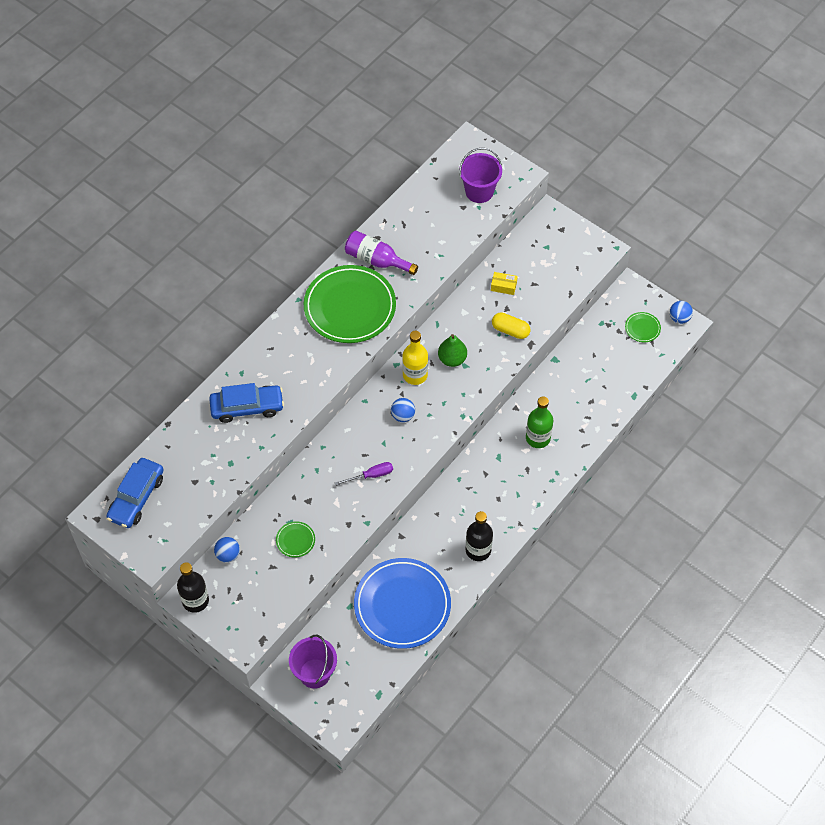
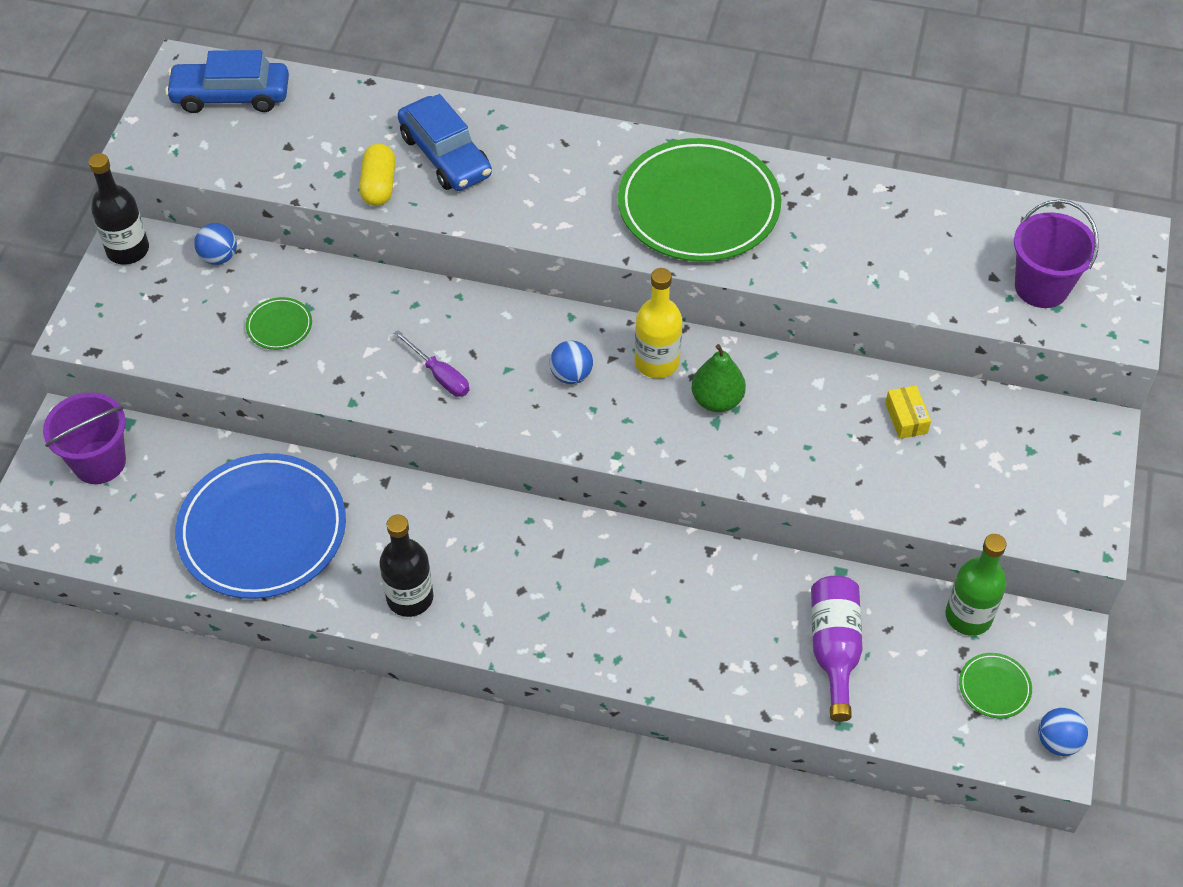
camera: 65 degrees right, 5 degrees down
purple bottle [345,231,418,275] -> purple bottle moved to [811,576,863,722]
yellow capsule [492,312,531,339] -> yellow capsule moved to [359,144,395,206]
green bottle [526,396,553,448] -> green bottle moved to [945,534,1007,636]

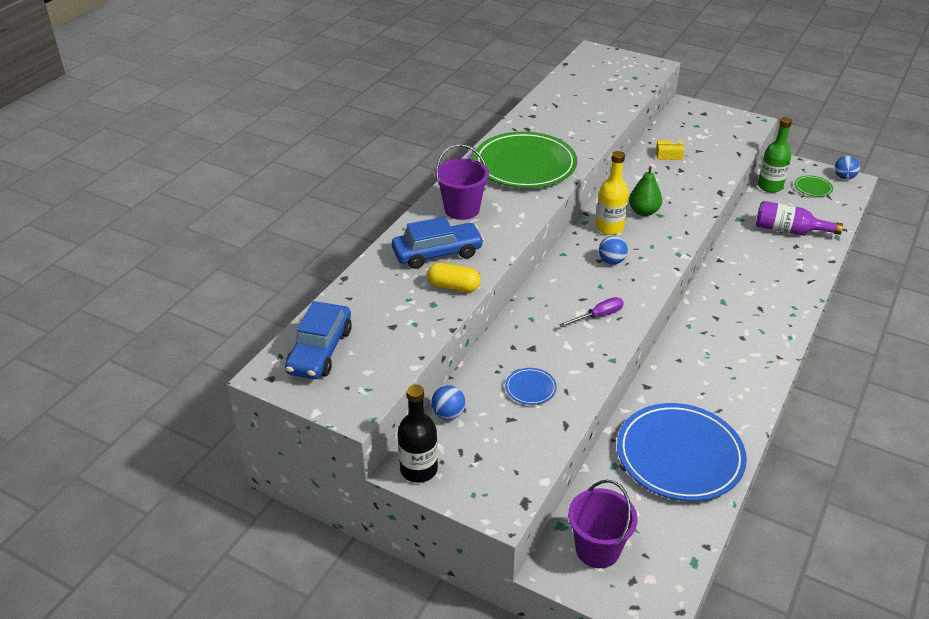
camera: 75 degrees left, 15 degrees down
green plate [246,297,312,350] -> blue plate [505,368,557,405]
black bottle [379,514,433,617] -> none
purple bucket [1014,199,1099,308] -> purple bucket moved to [435,144,489,220]

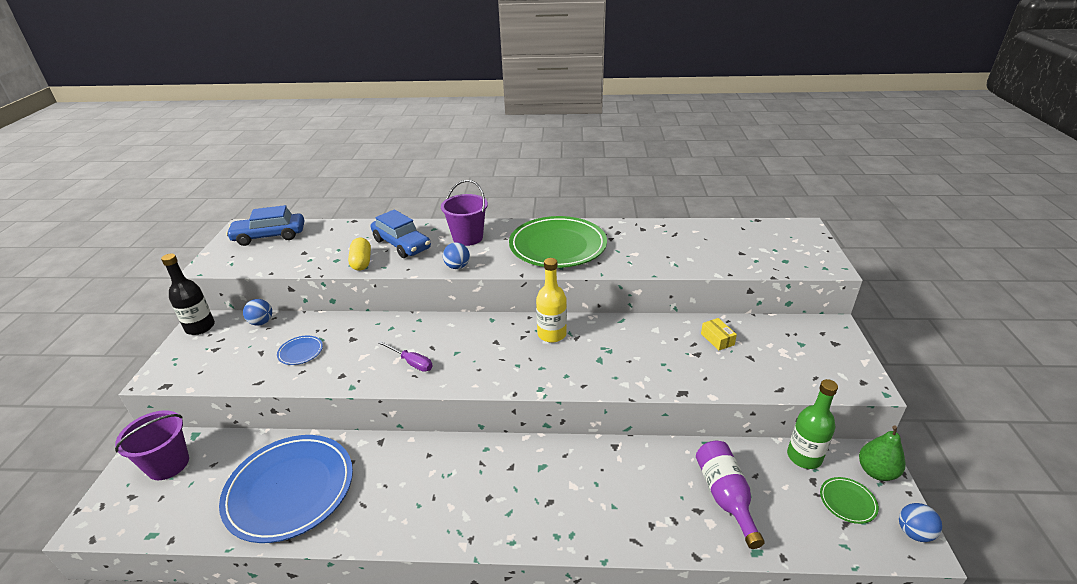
camera: 65 degrees right, 5 degrees down
blue ball [599,236,628,265] -> blue ball moved to [443,242,470,269]
green pear [629,166,662,216] -> green pear moved to [859,425,906,481]

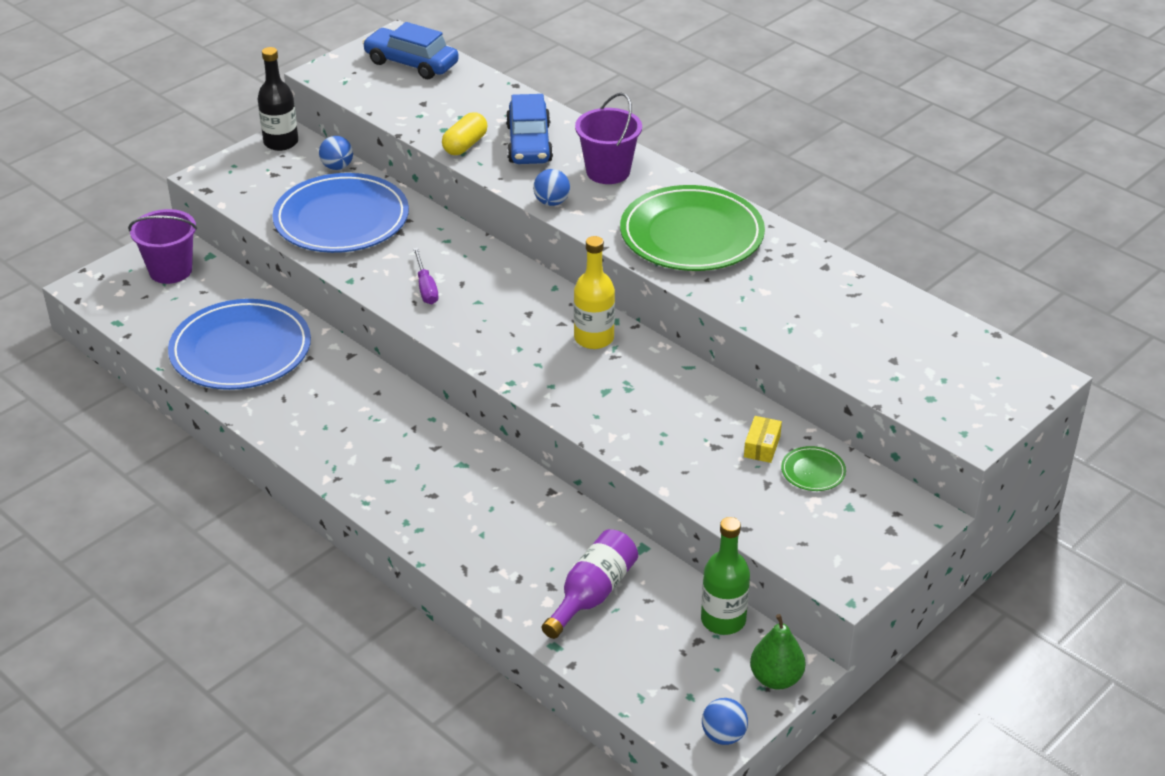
camera: 40 degrees right, 5 degrees up
blue plate [277,336,323,365] -> blue plate [272,173,409,253], size x2.47
green plate [820,477,879,524] -> green plate moved to [781,446,846,491]

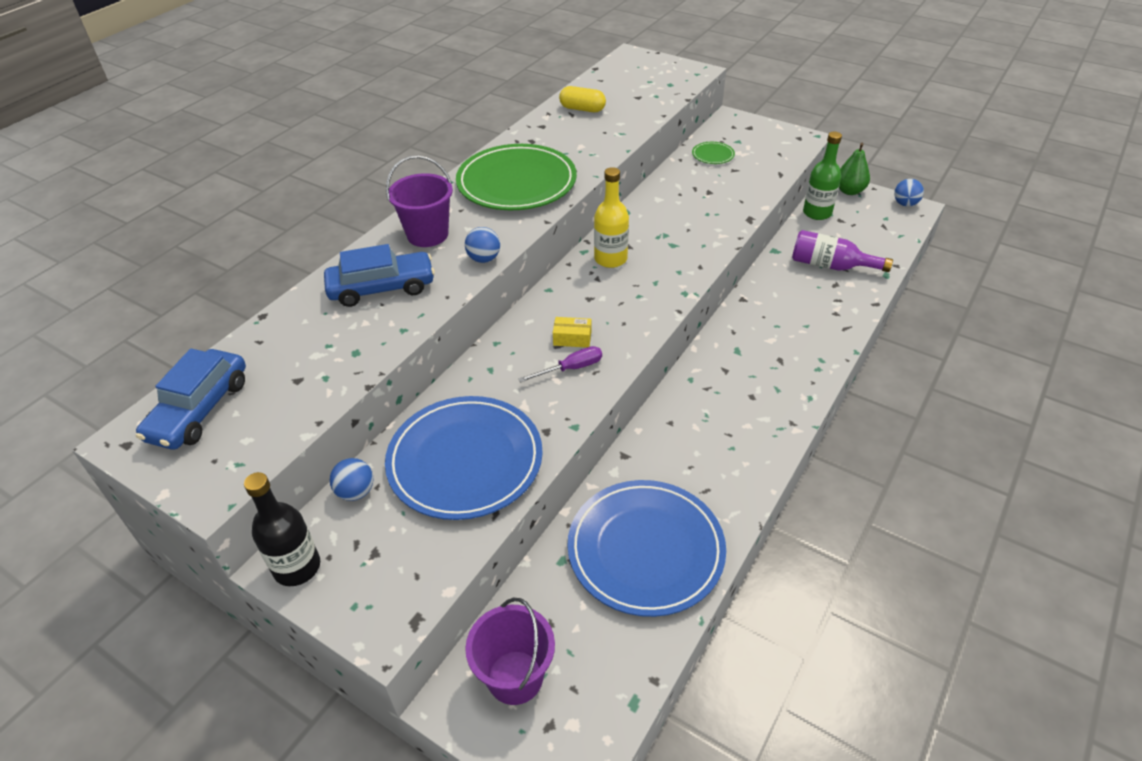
camera: 100 degrees left, 5 degrees up
yellow capsule [442,112,488,155] -> yellow capsule moved to [559,86,606,112]
yellow box [744,416,782,463] -> yellow box moved to [553,317,592,348]

